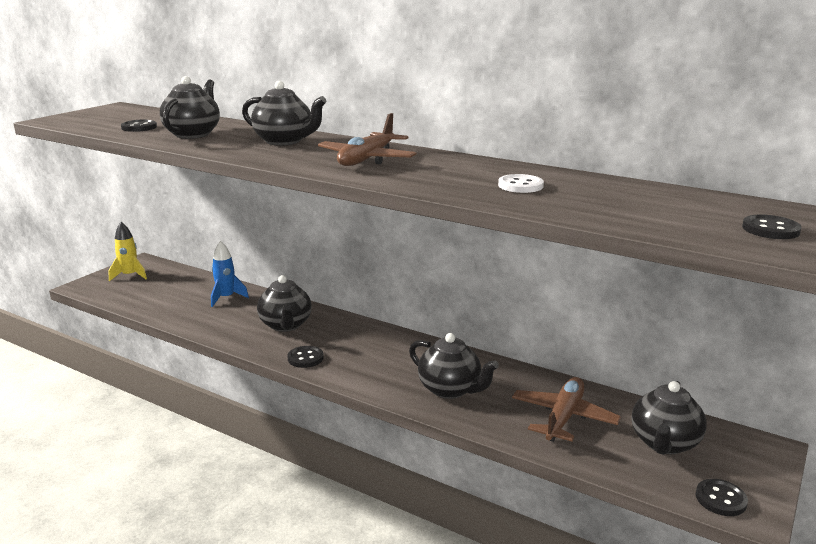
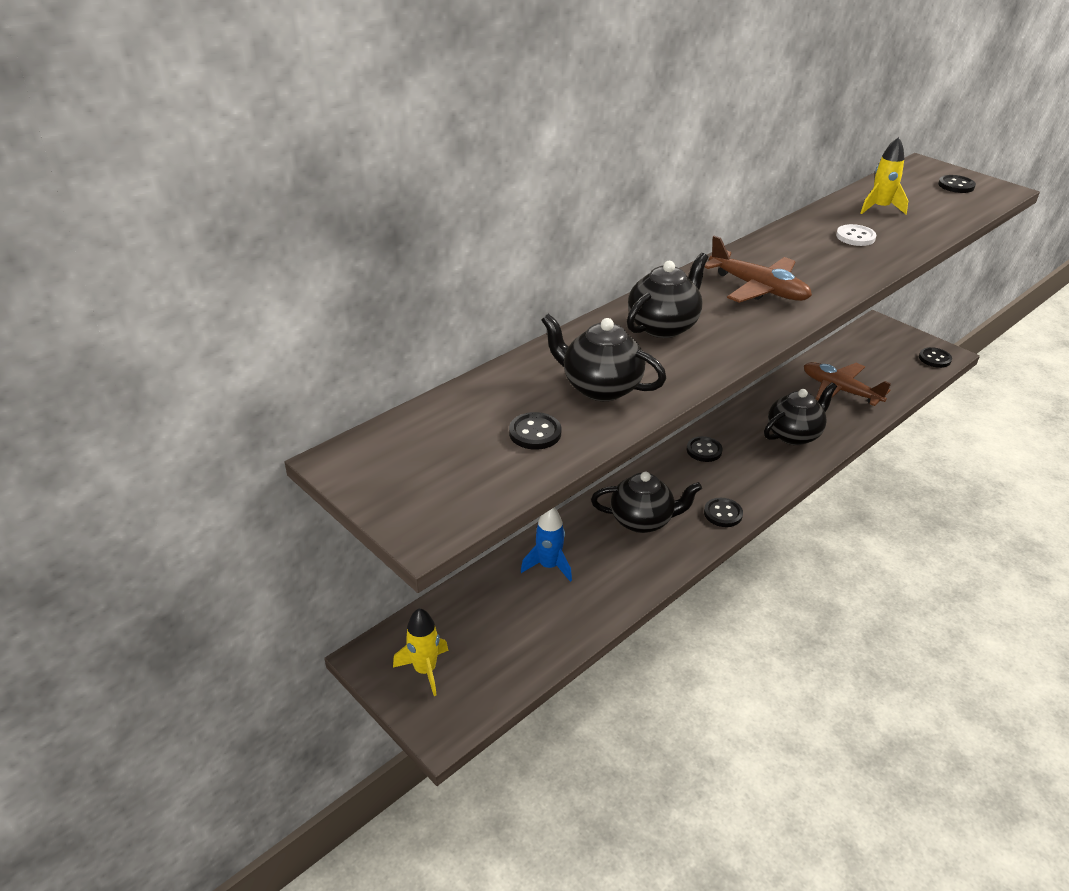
camera: 75 degrees left, 15 degrees up
black teapot [632,381,707,455] -> none
none -> black button [687,436,723,462]
none -> yellow rocket [861,137,908,214]

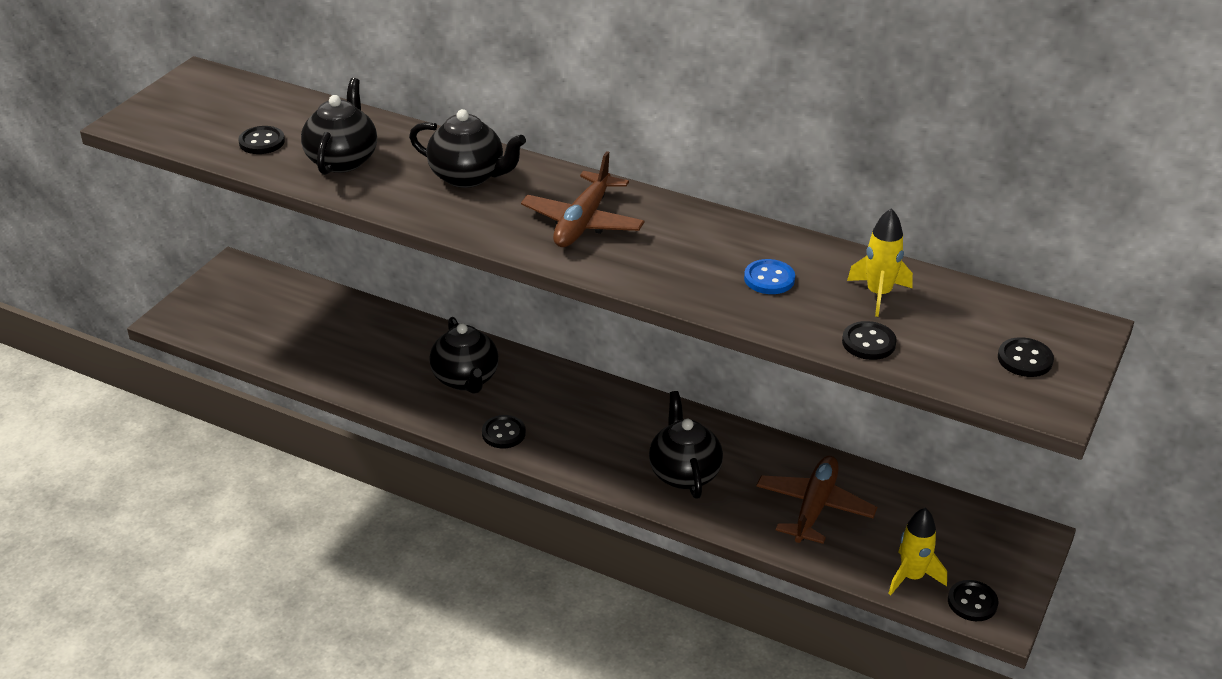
camera: 70 degrees right, 0 degrees up
yellow rocket [393,608,449,696] -> yellow rocket moved to [888,508,947,595]
blue rocket [521,508,572,582] -> none
black button [687,436,723,462] -> black button moved to [842,321,897,360]
black teapot [764,383,837,445] -> black teapot turned 135 degrees counterclockwise [649,391,723,499]
white button [836,224,876,246] -> blue button [744,259,795,294]

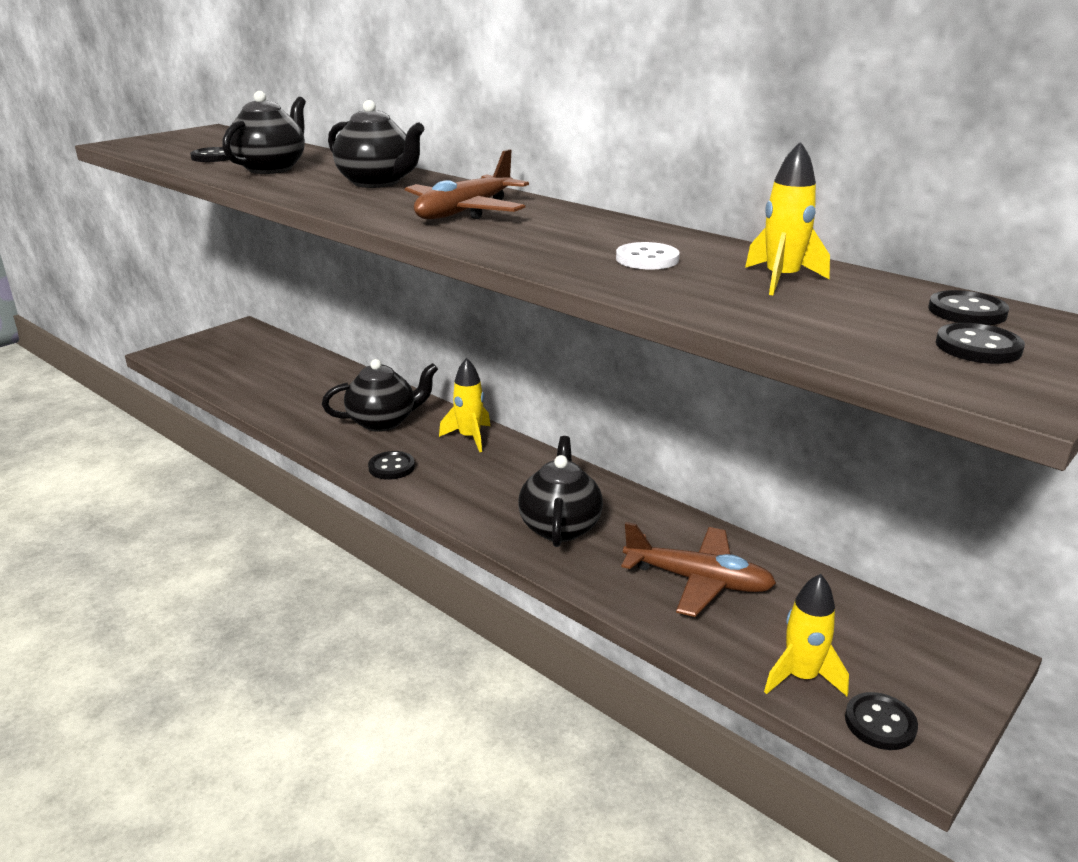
camera: 15 degrees right, 10 degrees down
black teapot [429,317,499,394] -> black teapot turned 105 degrees counterclockwise [322,359,438,432]
blue button [744,259,795,294] -> white button [616,242,680,269]
brown plane [756,456,877,544] -> brown plane turned 75 degrees clockwise [621,522,776,617]
black button [842,321,897,360] -> black button moved to [928,290,1009,325]
none -> yellow rocket [439,358,490,452]

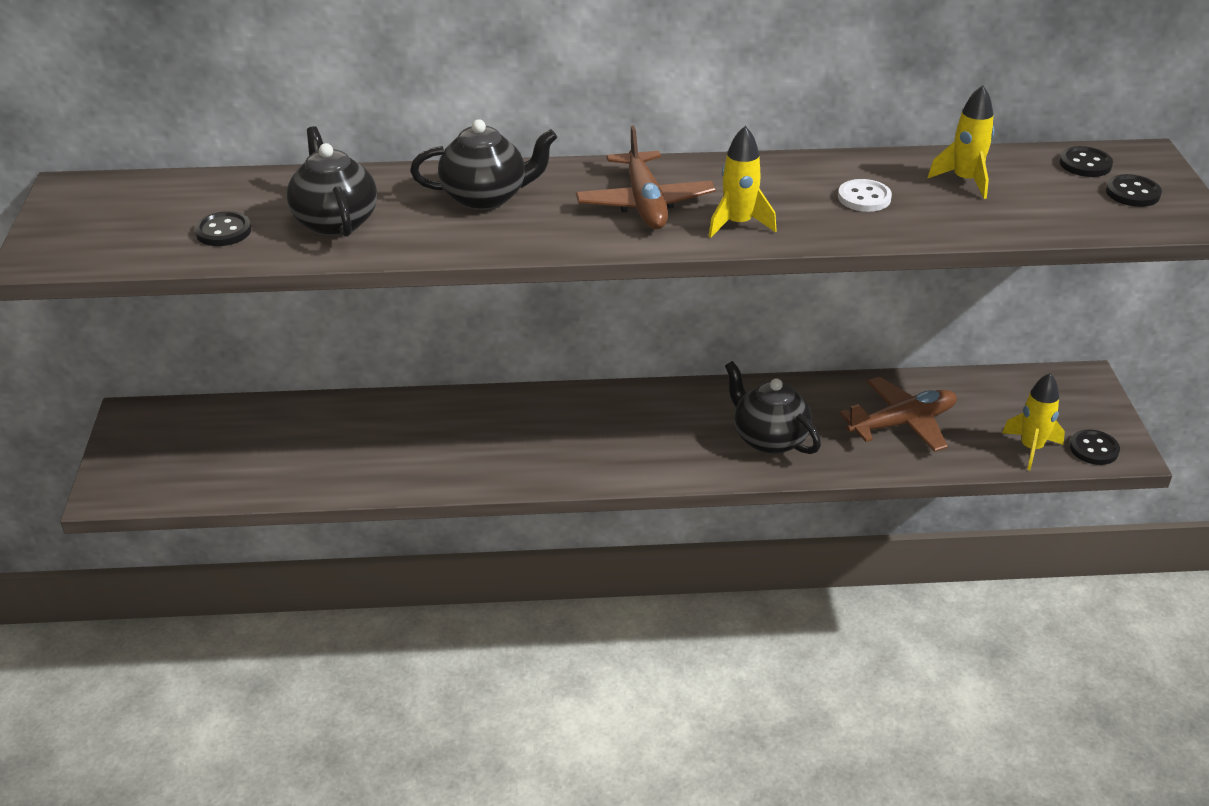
camera: 45 degrees left, 10 degrees up
black teapot [322,359,438,432] -> none
black button [368,451,415,480] -> none
yellow rocket [439,358,490,452] -> yellow rocket moved to [708,126,777,238]

